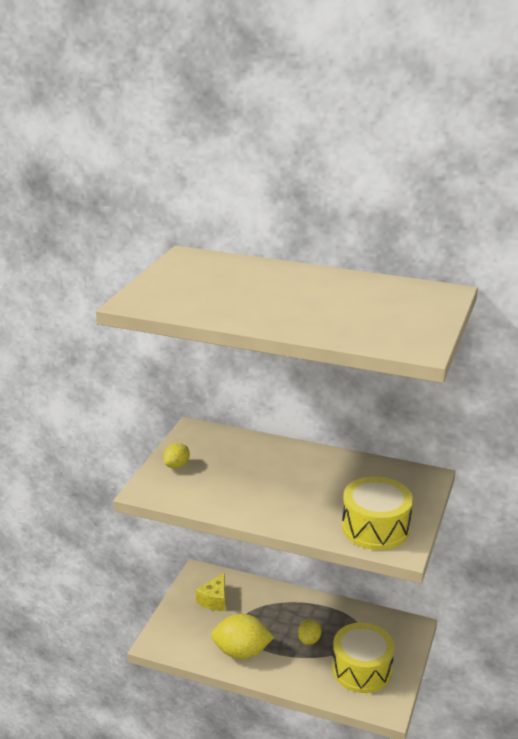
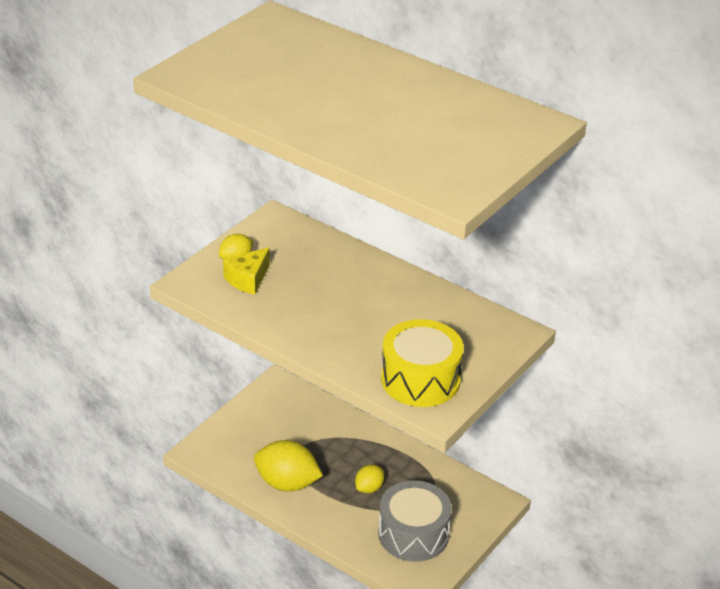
camera: 15 degrees right, 10 degrees up
yellow cheese [196,573,225,611] -> yellow cheese moved to [223,247,270,295]
yellow drum [332,622,395,693] -> grey drum [378,480,452,562]

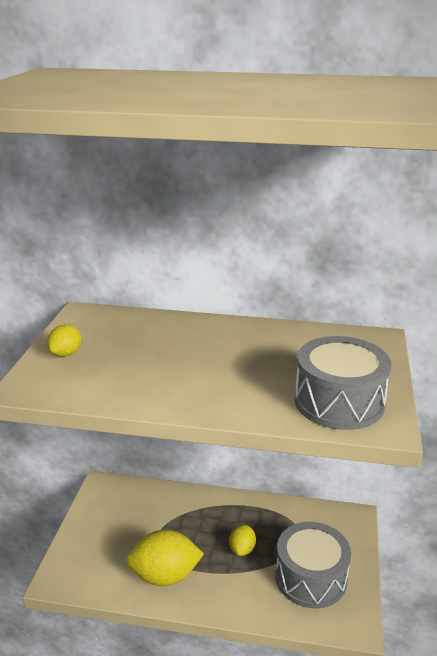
camera: 25 degrees left, 10 degrees down
yellow cheese [223,247,270,295] -> none
yellow drum [381,319,464,407] -> grey drum [295,336,391,430]

